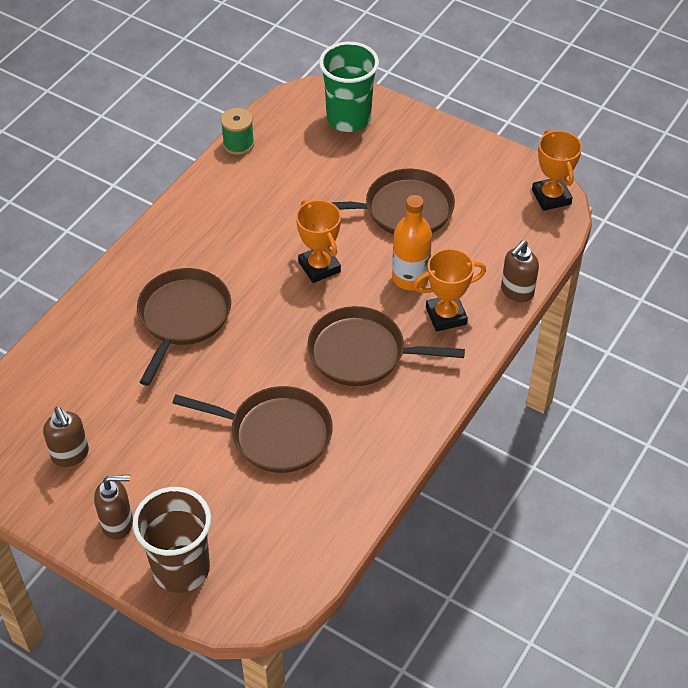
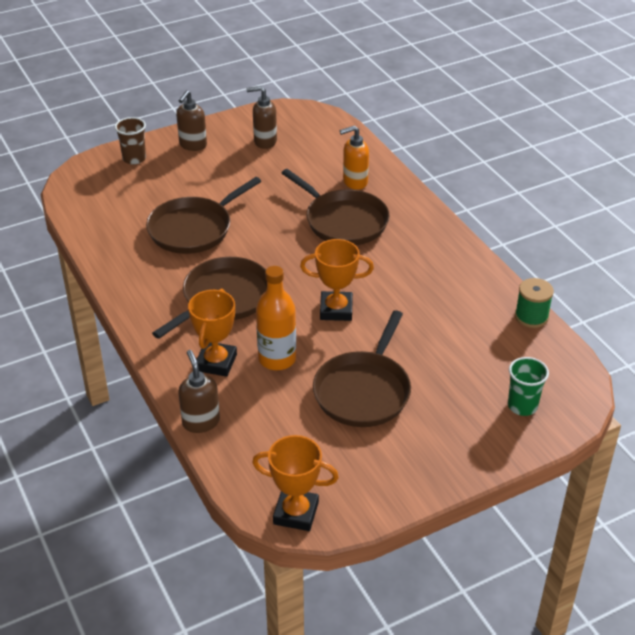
camera: 120 degrees right, 10 degrees down
brown cup [133,487,211,593] -> brown cup [115,117,146,165], size x0.57
green cup [319,42,379,132] -> green cup [508,357,549,416], size x0.57
none -> orange soap dispenser [340,125,369,190]

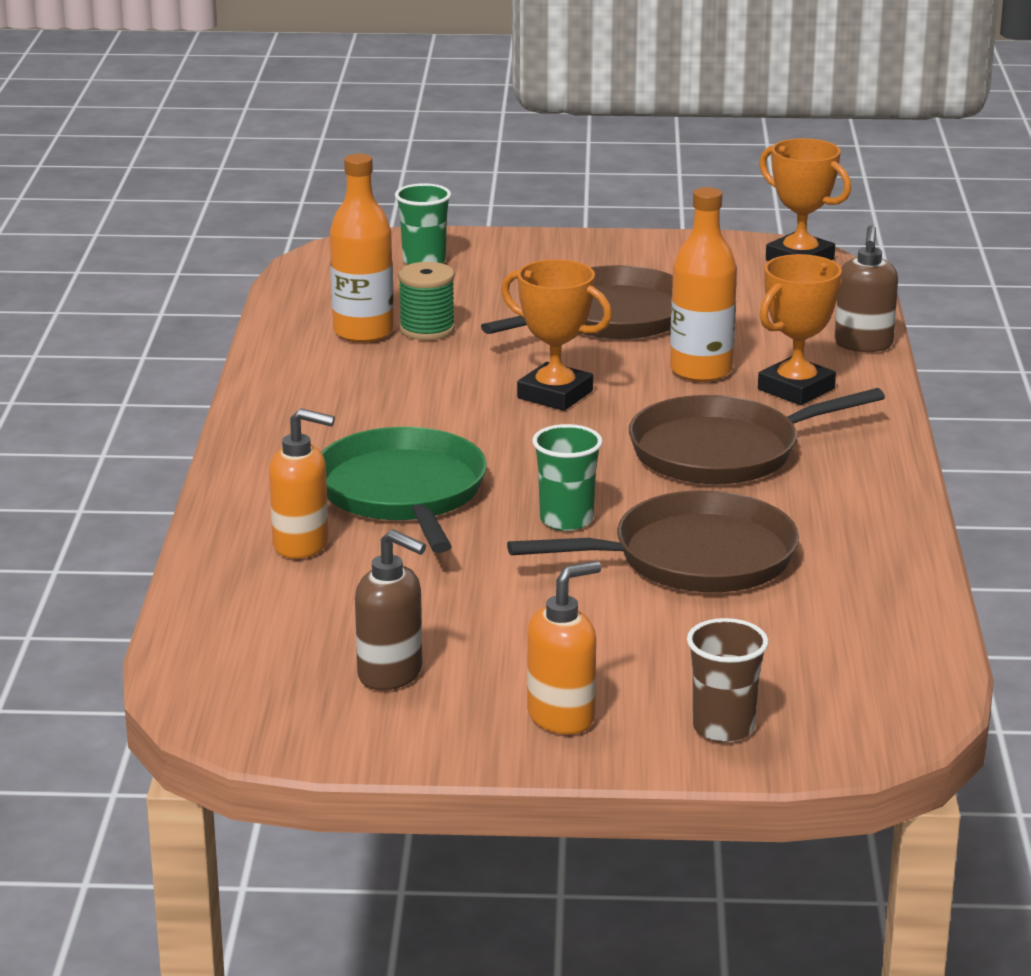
camera: 150 degrees left, 15 degrees down
brown soap dispenser [176,90,207,151] -> orange soap dispenser [527,561,601,734]
brown pan [282,169,390,245] -> green pan [321,427,487,553]
green spool [515,278,554,328] -> green spool moved to [398,262,455,340]
none -> orange bottle [330,154,394,343]
none -> green cup [532,424,603,531]

